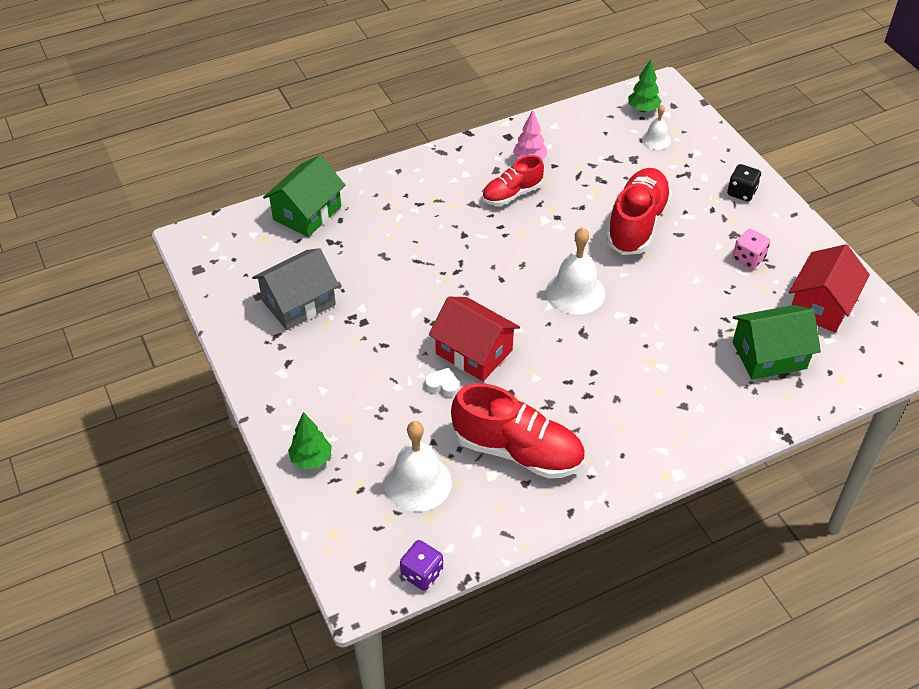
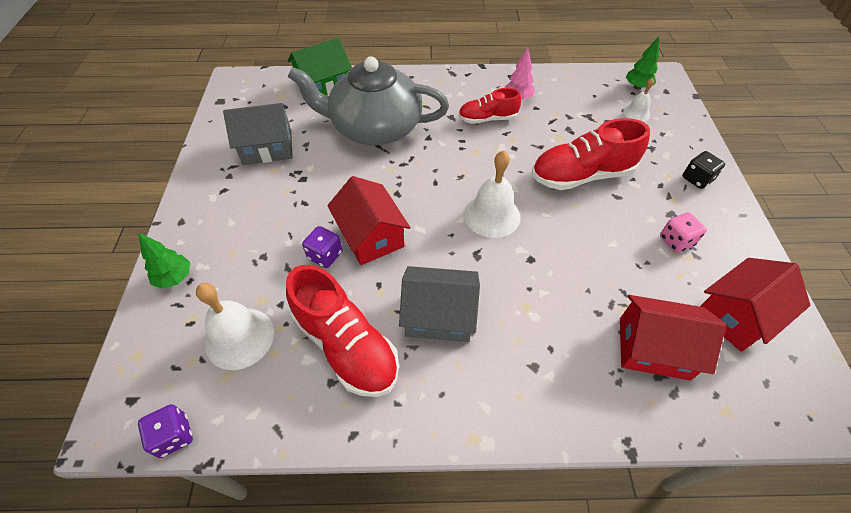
camera: 25 degrees right, 5 degrees up
white heart [425,368,459,397] -> purple dice [302,226,342,268]
red shoe [606,168,672,255] -> red shoe turned 150 degrees counterclockwise [532,118,650,190]
green house [732,305,821,380] -> red house [620,295,726,380]
none -> grey teapot [288,56,449,145]
none -> grey house [399,266,480,342]

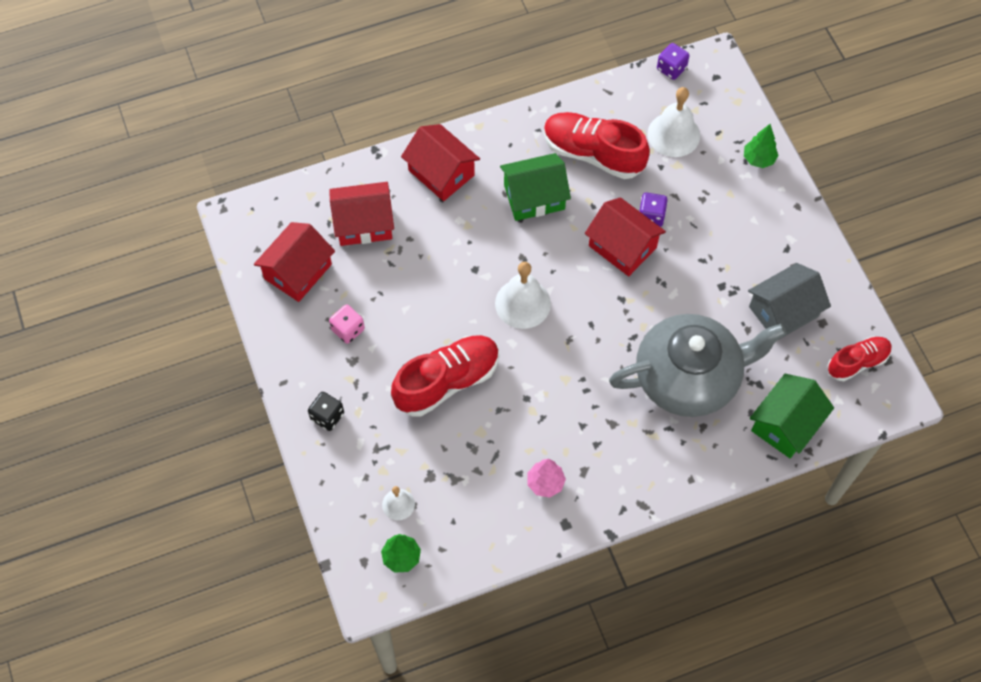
camera: 160 degrees right, 10 degrees up
grey house [399,266,480,342] -> green house [500,153,571,221]
red shoe [458,88,521,124] -> red shoe moved to [828,336,892,381]
none -> red house [401,124,480,201]

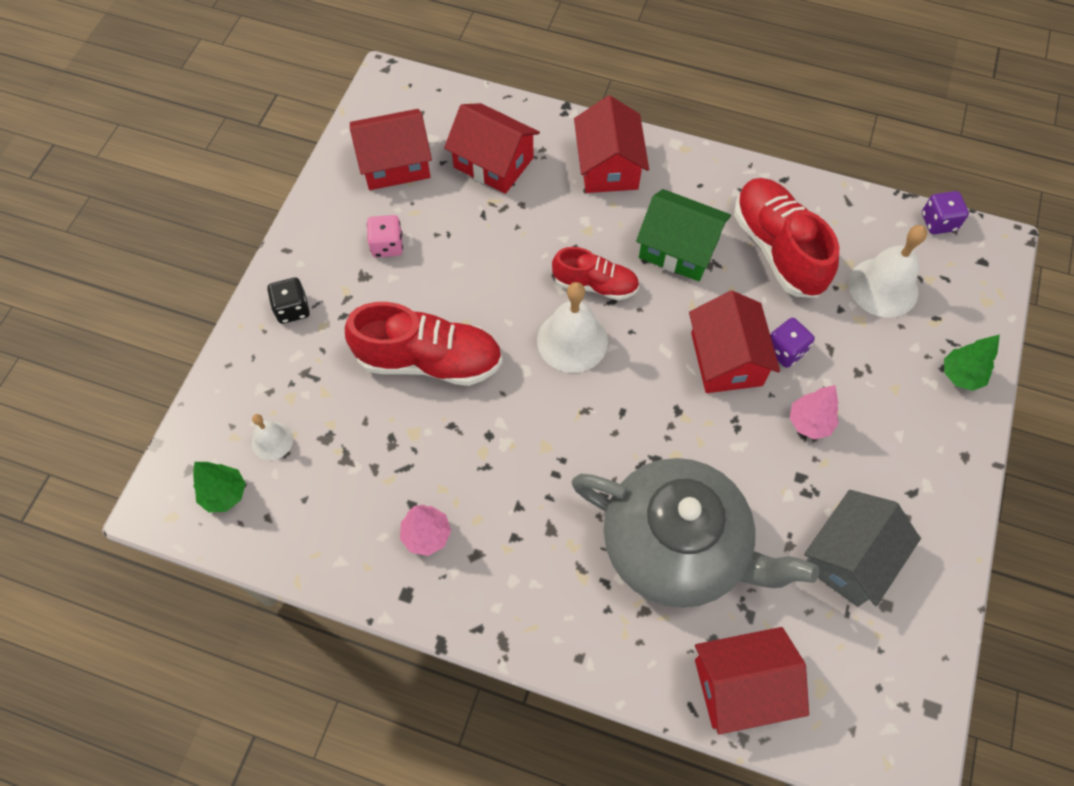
camera: 40 degrees right, 0 degrees up
grey house [748,263,831,341] -> grey house turned 60 degrees counterclockwise [804,490,921,607]
green house [750,374,834,458] -> red house [695,627,809,735]
red shoe [828,336,892,381] -> red shoe moved to [552,247,639,300]
none -> pink tree [790,385,839,440]

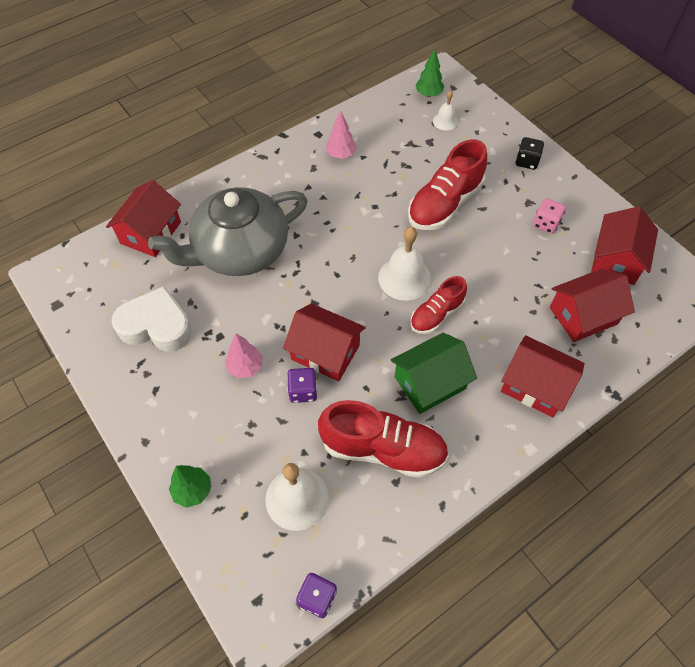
camera: 125 degrees right, 5 degrees down
grey house [804,490,921,607] -> white heart [111,286,192,351]

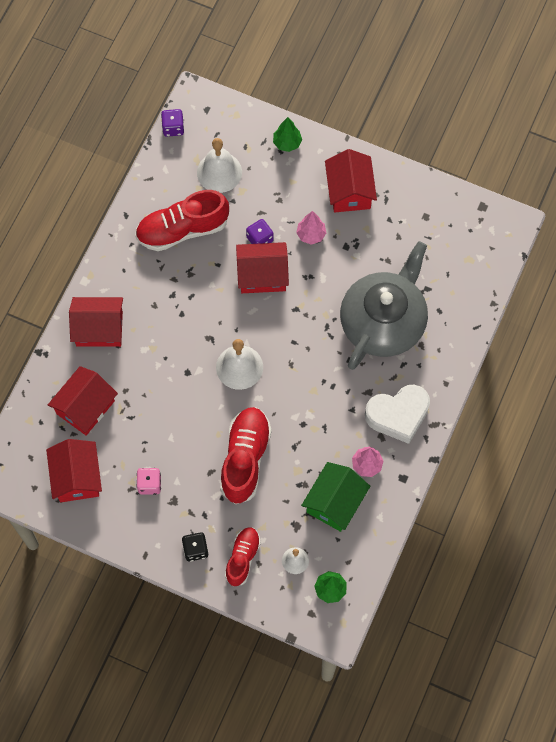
camera: 150 degrees right, 10 degrees up
red house [106,180,181,257] -> red house moved to [325,149,377,212]
white heart [111,286,192,351] -> white heart moved to [365,385,430,444]
green house [391,332,477,414] -> green house moved to [301,462,370,532]
red shoe [410,276,467,334] -> red shoe moved to [225,527,261,587]

